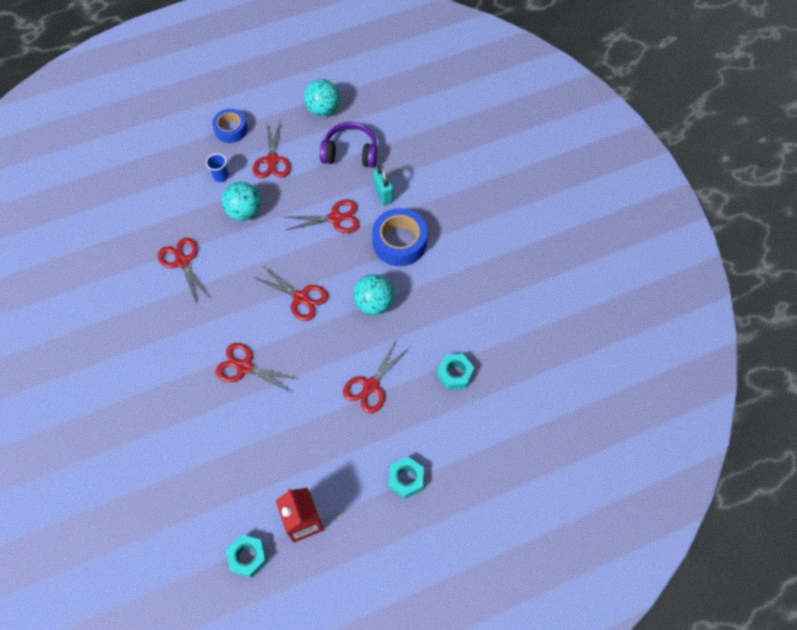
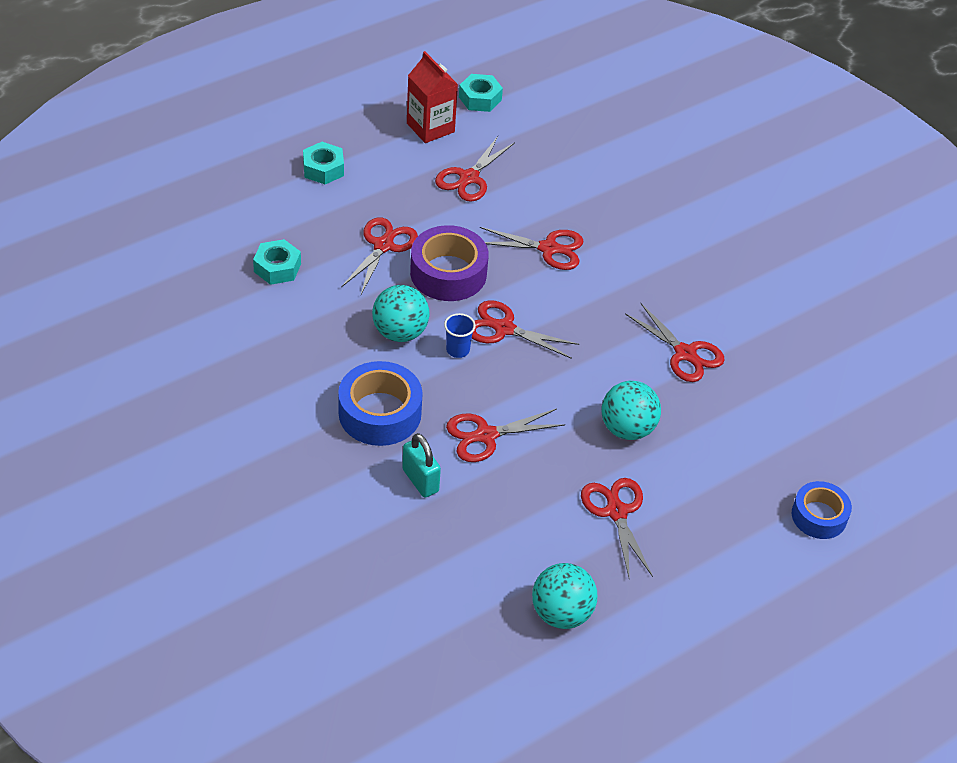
camera: 165 degrees right, 15 degrees down
blue cup [206,153,229,182] -> blue cup moved to [444,313,476,358]
blue tape [212,109,248,143] -> blue tape moved to [792,481,852,539]
purple headphones [320,122,377,168] -> none
none -> purple tape [410,225,489,301]
none -> red scissors [435,136,515,202]

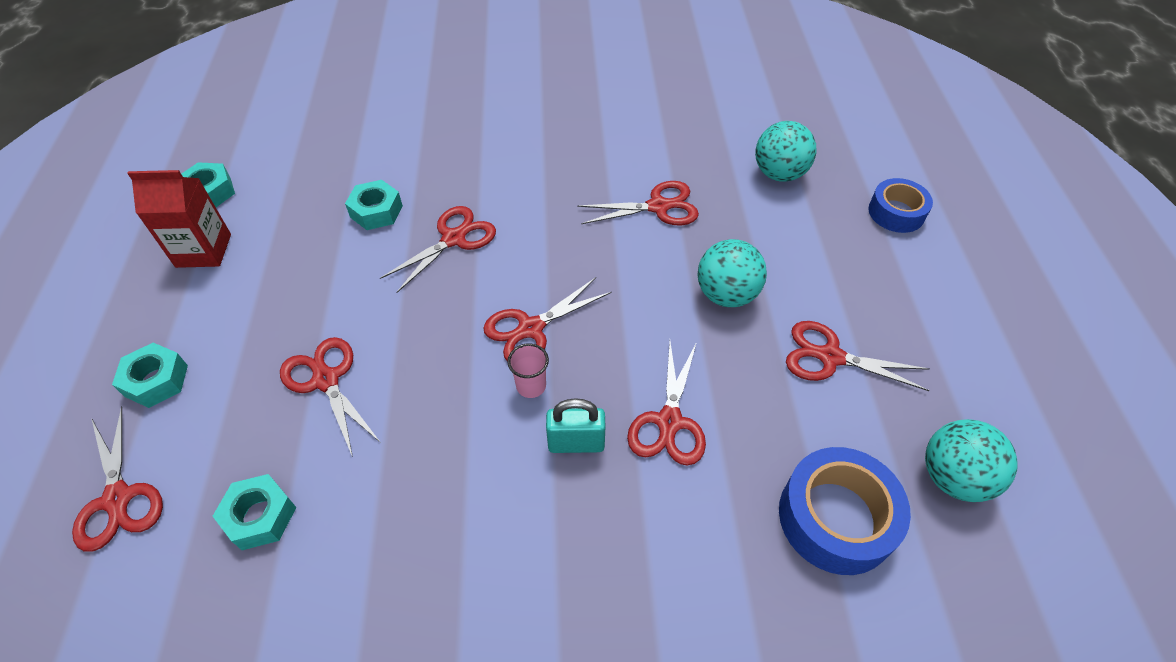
camera: 55 degrees left, 5 degrees up
blue tape [338,361,423,446] -> blue tape moved to [779,447,911,575]
turquoise ball [372,285,429,342] -> turquoise ball moved to [755,121,816,182]
turquoise padlock [402,433,441,498] -> turquoise padlock moved to [546,398,606,453]
purple tape [410,225,489,301] -> none
red scissors [435,136,515,202] -> red scissors moved to [72,406,163,552]
blue cup [444,313,476,358] -> pink cup [507,343,549,398]
none -> turquoise nut [345,180,403,230]

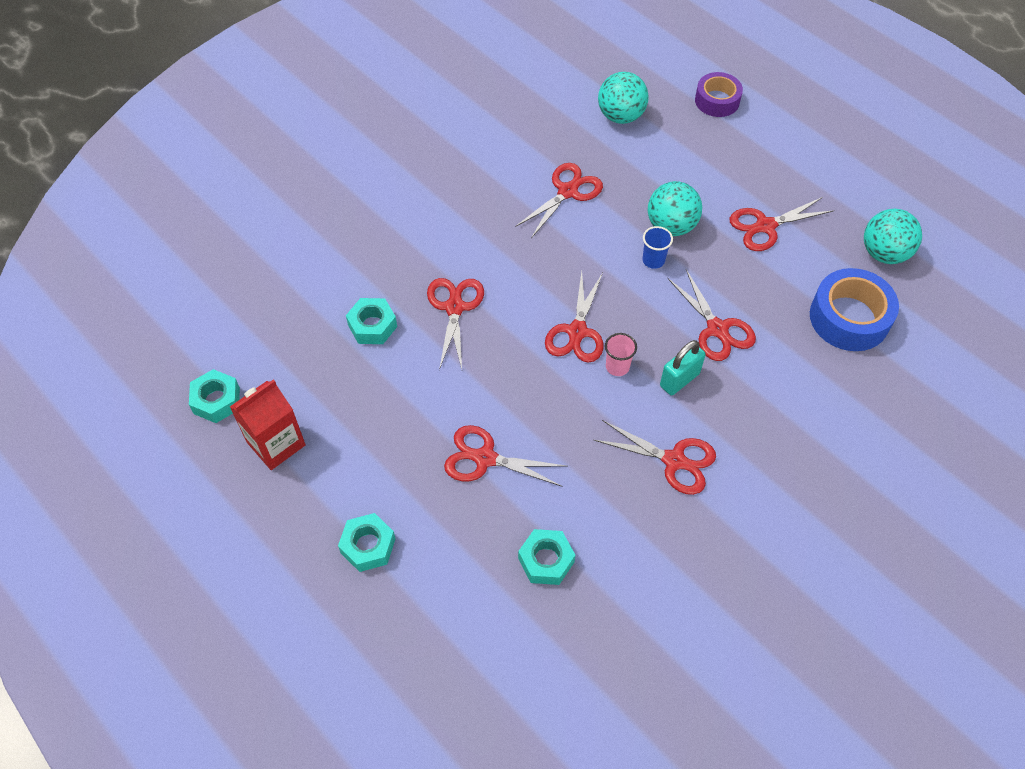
camera: 40 degrees left, 5 degrees up
red scissors [72,406,163,552] -> red scissors moved to [594,420,716,495]
blue tape [868,178,933,233] -> purple tape [695,72,743,117]
none -> blue cup [643,226,673,269]

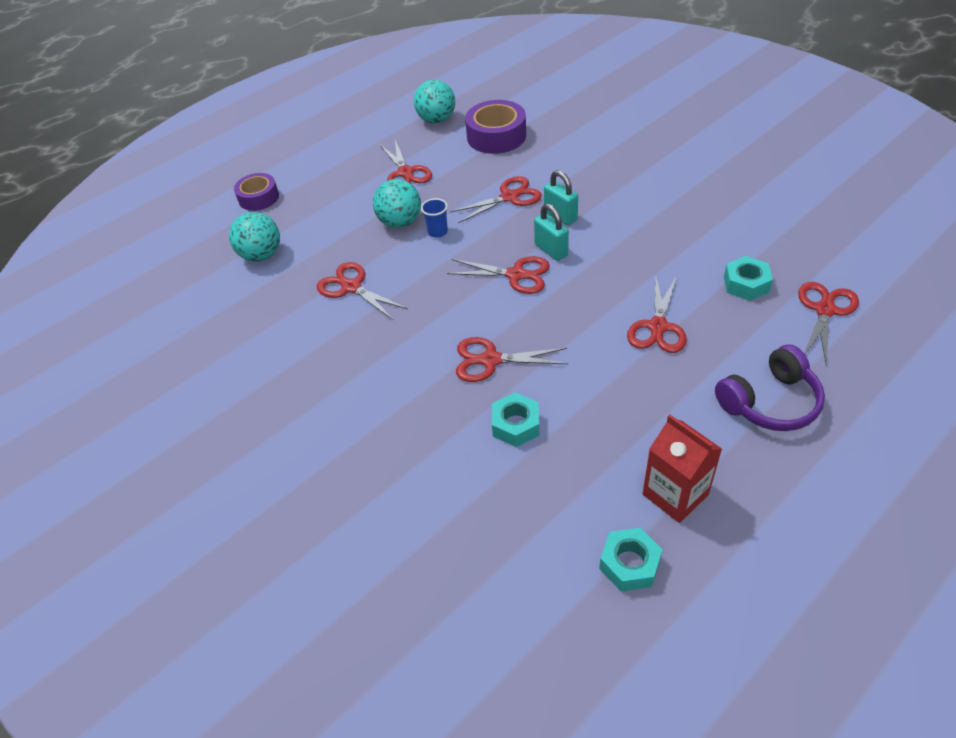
camera: 85 degrees left, 10 degrees down
turquoise nut [338,513,395,572] -> purple headphones [715,345,825,431]
red scissors [594,420,716,495] -> red scissors moved to [798,282,859,365]
pink cup [605,333,637,376] -> turquoise padlock [534,204,569,261]
blue tape [810,268,899,351] -> purple tape [465,100,526,154]

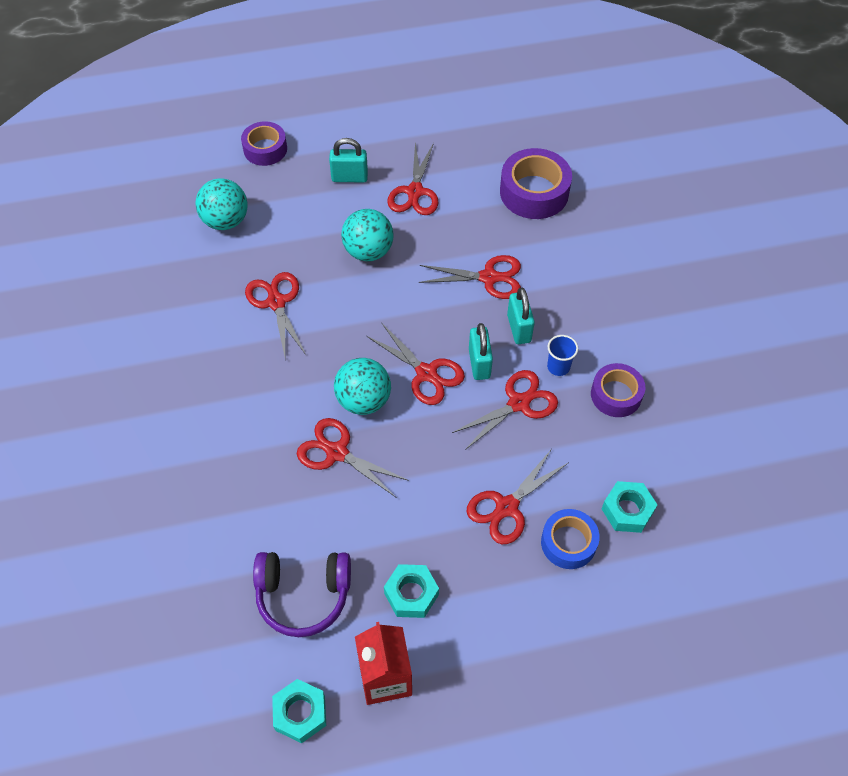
camera: 25 degrees right, 10 degrees up
turquoise ball [414,79,455,123] -> turquoise ball moved to [334,358,391,415]
blue cup [421,198,448,238] -> blue cup moved to [547,335,578,376]
turquoise nut [492,393,540,447] -> turquoise nut moved to [384,564,439,618]
purple headphones [715,345,825,431] -> purple headphones moved to [253,552,351,637]
red scissors [798,282,859,365] -> red scissors moved to [452,370,558,450]
none -> turquoise padlock [329,138,368,183]
none -> blue tape [541,509,600,569]
none -> purple tape [591,363,645,417]

